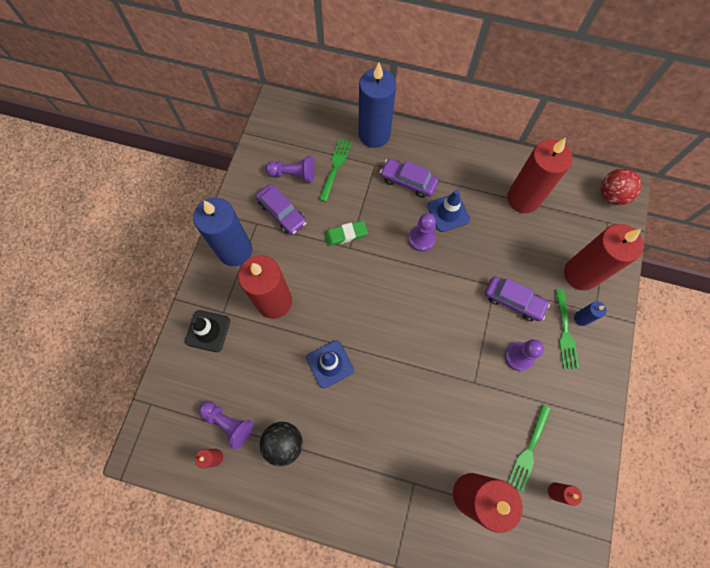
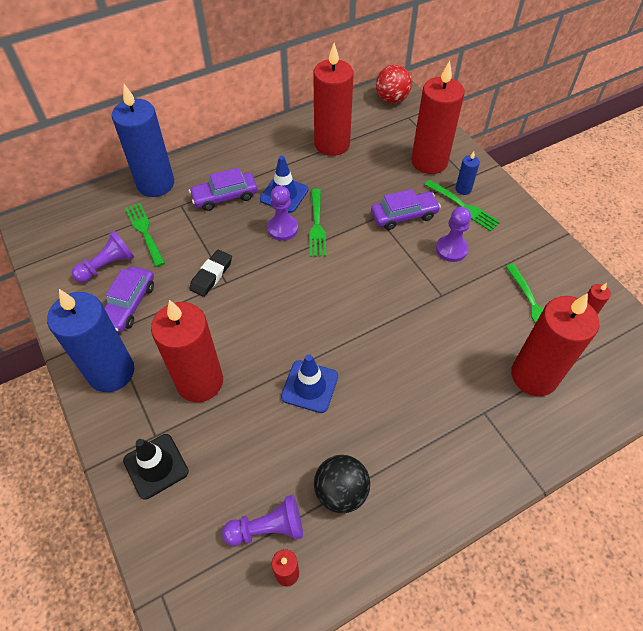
camera: 45 degrees left, 15 degrees down
purple car [256,184,307,235] -> purple car turned 105 degrees clockwise [104,266,154,332]
green eraser [324,221,368,246] -> black eraser [190,250,232,297]
none -> green fork [309,189,326,257]

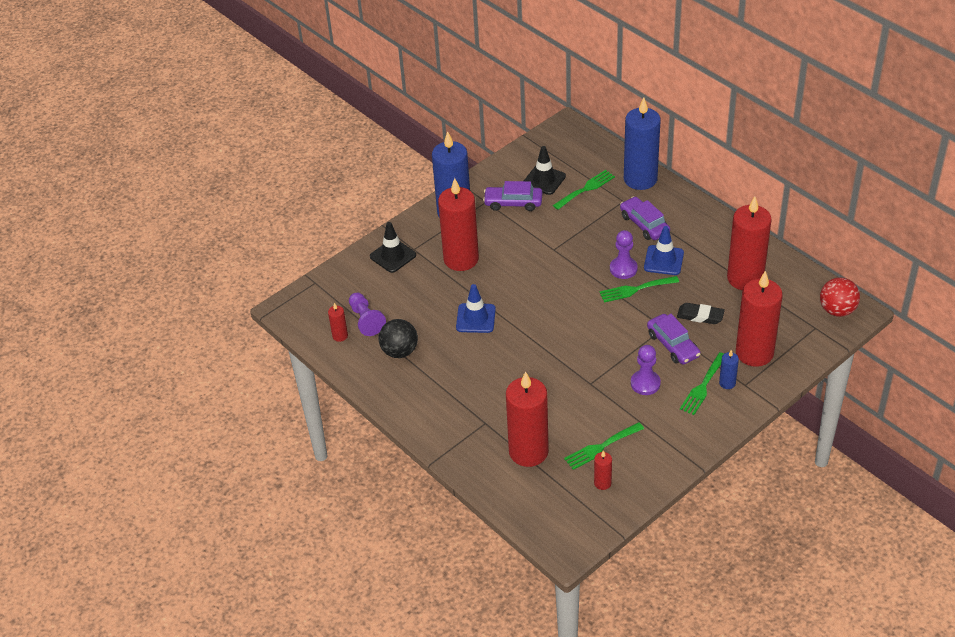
camera: 80 degrees right, 10 degrees down
purple pawn [72,231,134,283] -> black traffic cone [524,146,566,195]
black eraser [190,250,232,297] -> black eraser moved to [677,303,725,324]

